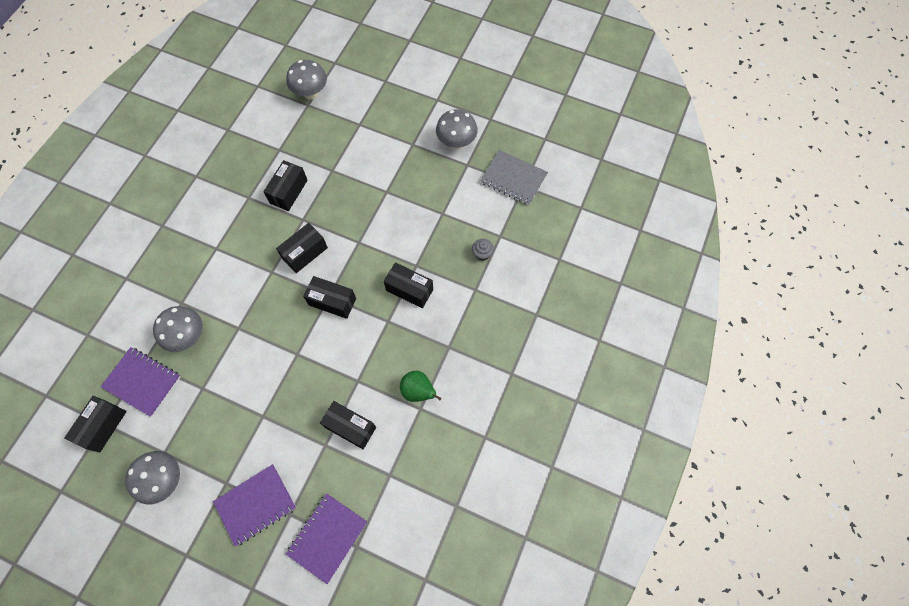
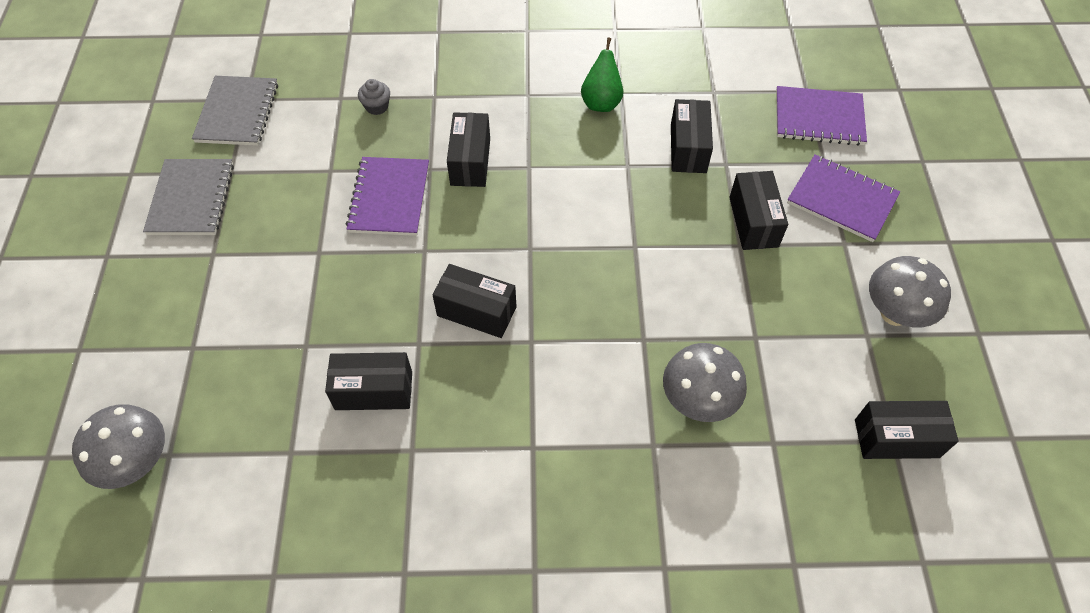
camera: 115 degrees left, 10 degrees down
purple notebook [101,347,181,417] -> purple notebook moved to [346,157,429,236]
black box [303,276,356,319] -> black box moved to [729,171,788,250]
grey mushroom [436,109,478,149] -> grey notebook [143,159,234,235]

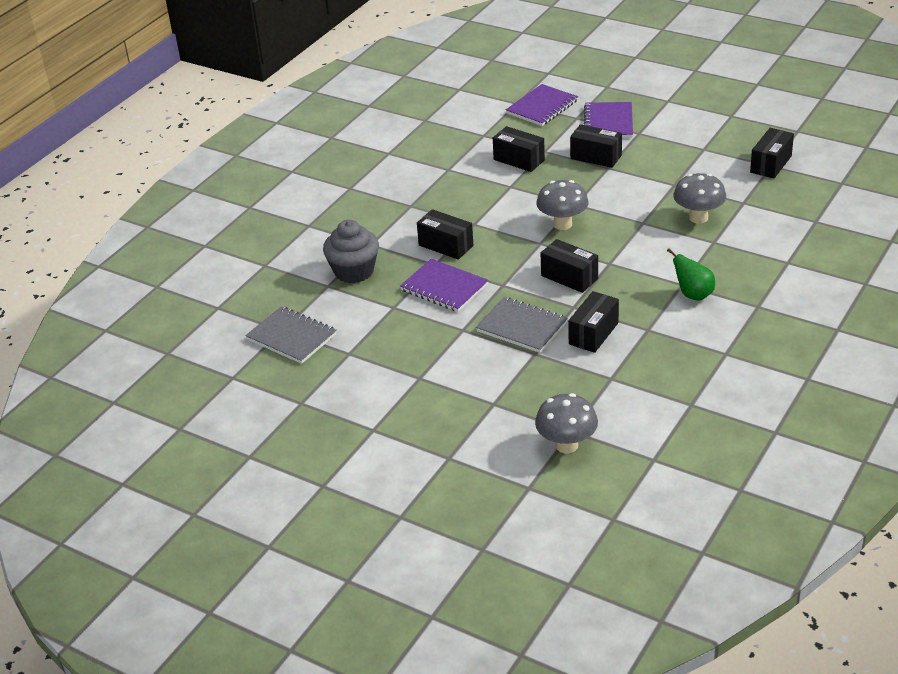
camera: 55 degrees left, 20 degrees down
grey notebook [143,159,234,235] -> grey notebook moved to [476,297,568,353]
grey cupcake [358,79,390,115] -> grey cupcake [323,220,379,283], size x2.12
black box [433,264,517,338] -> black box turned 75 degrees clockwise [541,239,598,293]
green pear [581,37,624,112] -> green pear moved to [667,248,715,301]
purple notebook [787,154,900,242] -> purple notebook turned 60 degrees counterclockwise [584,102,633,138]
grey mushroom [869,256,951,327] -> grey mushroom moved to [536,180,589,230]

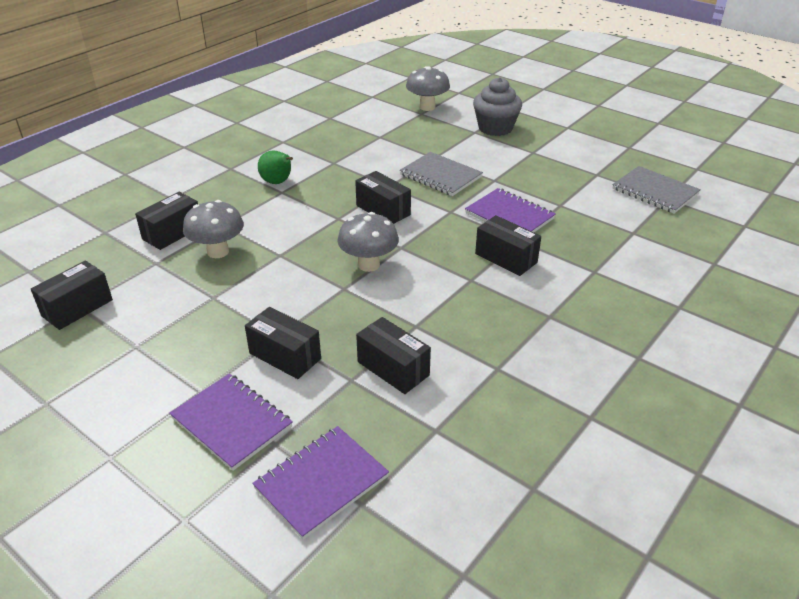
camera: 175 degrees left, 0 degrees up
grey cupcake [323,220,379,283] -> grey cupcake moved to [473,77,522,136]
black box [568,291,619,353] -> black box moved to [135,192,198,250]
purple notebook [584,102,633,138] -> purple notebook turned 60 degrees counterclockwise [169,373,293,471]

